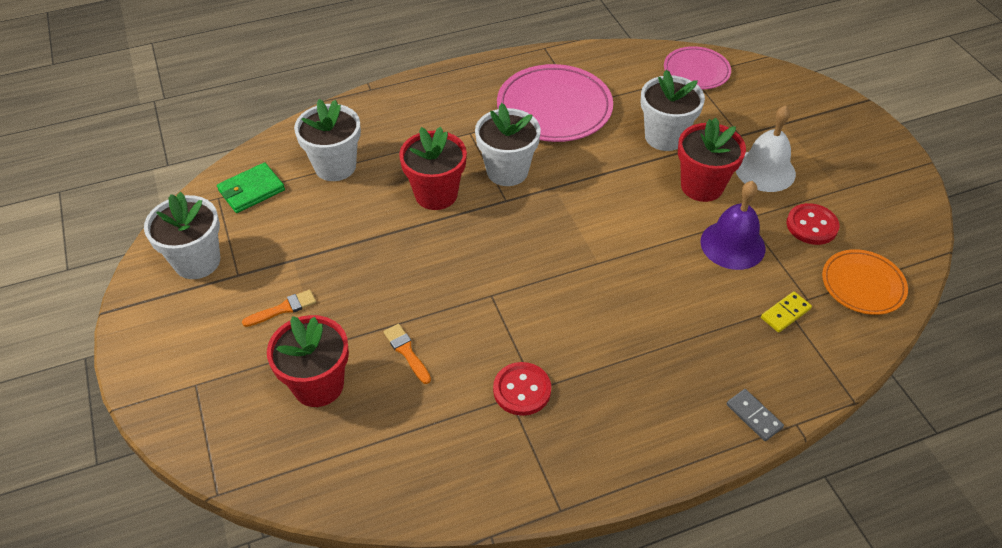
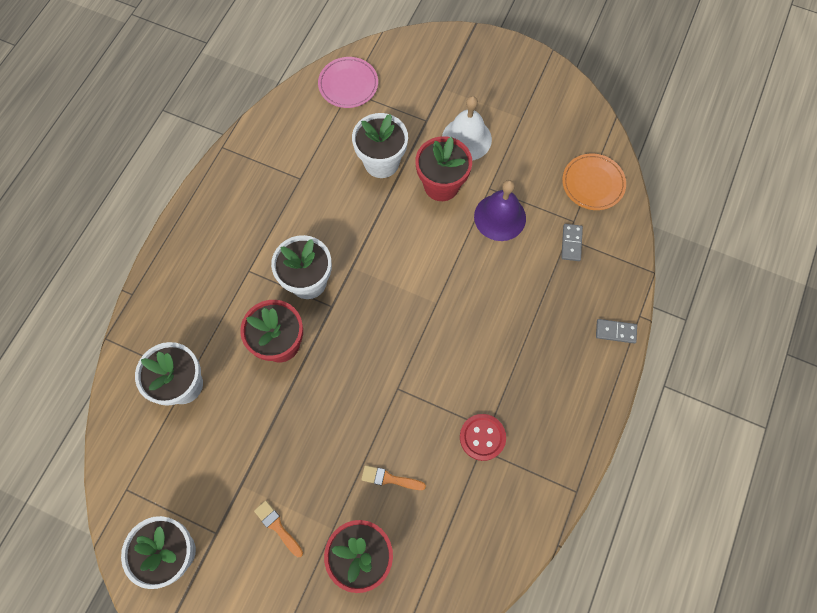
camera: 45 degrees left, 20 degrees up
green wallet [217,162,285,213] -> none
orange brush [242,290,316,327] -> orange brush turned 60 degrees counterclockwise [254,501,303,557]
pink plate [497,64,613,142] -> none
yellow domino [761,291,812,333] -> grey domino [561,224,583,261]
red button [787,203,839,245] -> none

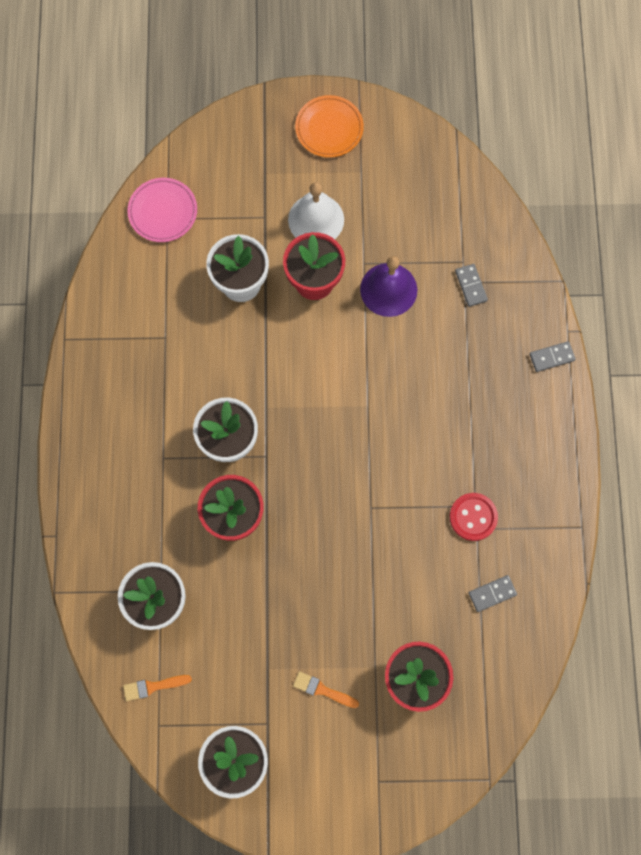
camera: 25 degrees left, 5 degrees up
orange brush [361,465,426,490] -> orange brush moved to [123,675,192,701]
orange plate [562,154,626,210] -> orange plate moved to [295,95,364,158]
none -> grey domino [469,575,517,612]

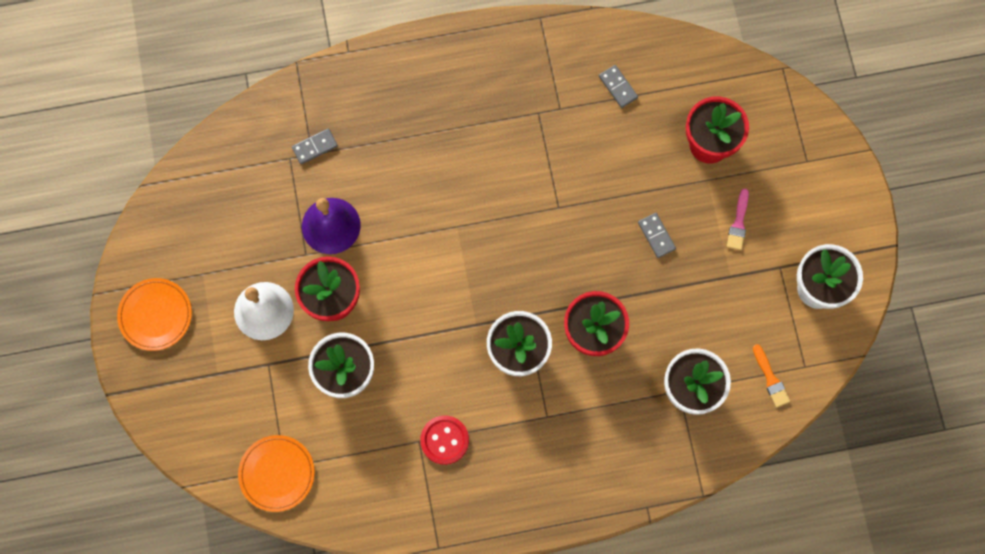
camera: 100 degrees left, 0 degrees up
pink plate [127,178,197,242] -> orange plate [238,435,315,512]
orange brush [293,671,359,708] -> pink brush [727,188,749,250]
red button [450,493,498,541] -> red button moved to [420,415,469,465]
grey domino [530,341,576,372] -> grey domino moved to [638,213,676,258]

